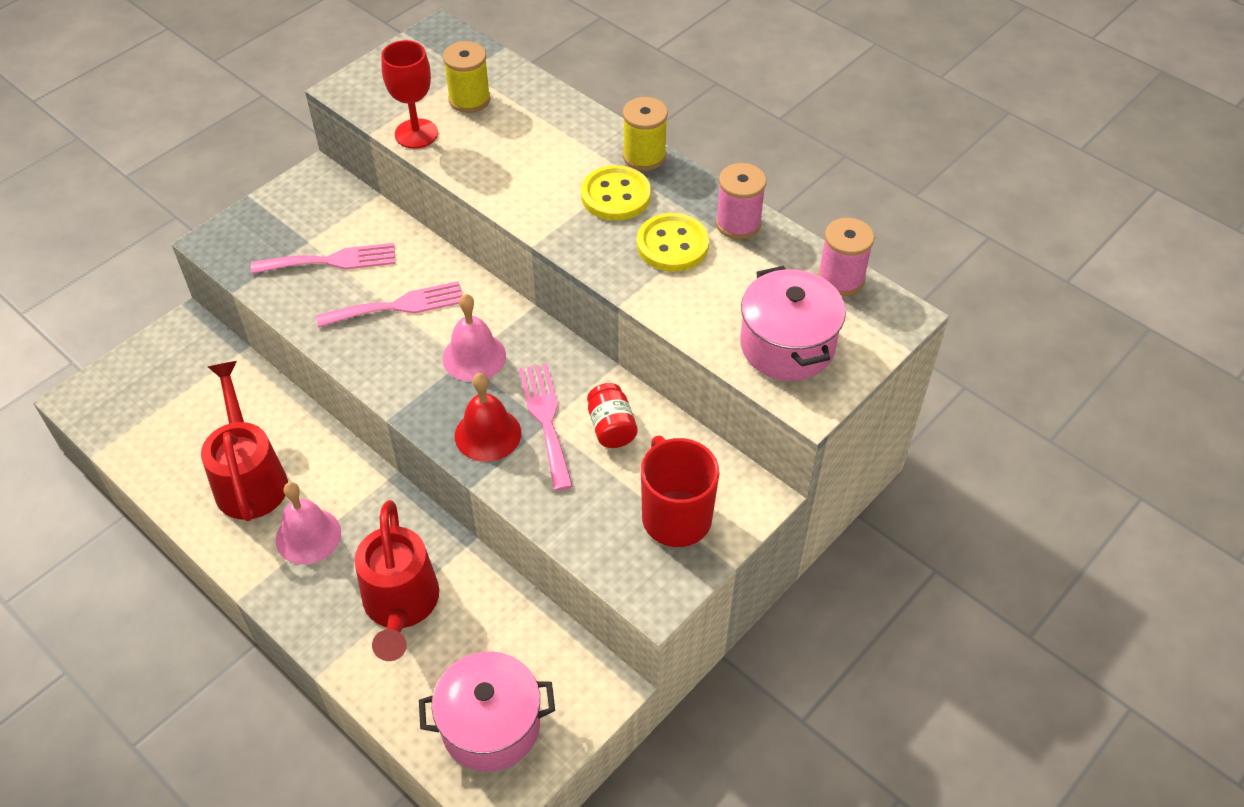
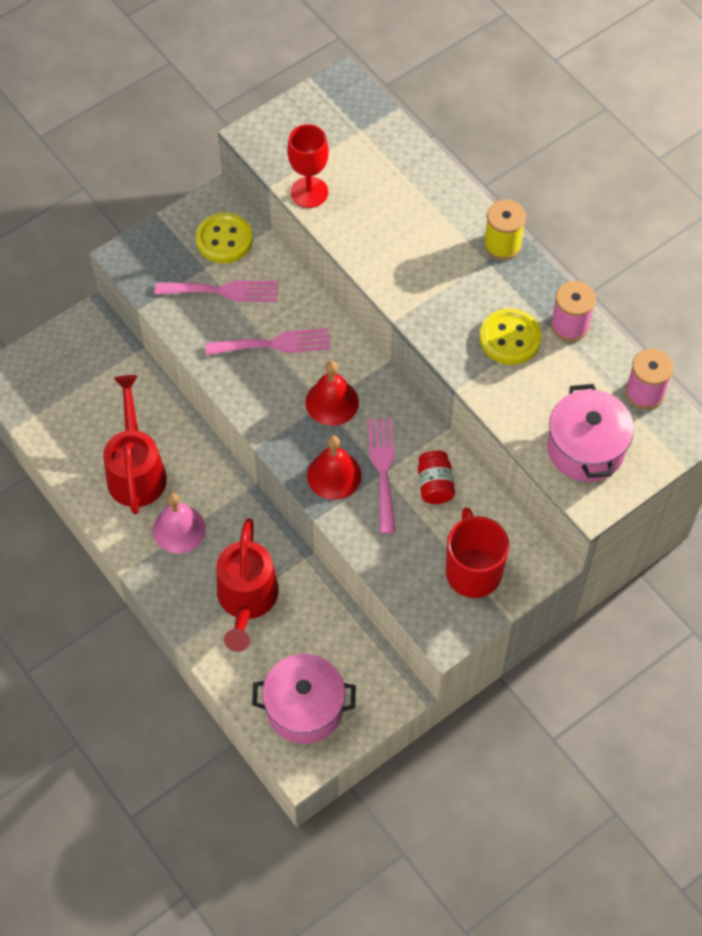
camera: 10 degrees right, 10 degrees up
yellow spool [443,41,491,113] -> none
pink bell [443,294,506,382] -> red bell [306,361,359,426]
yellow button [581,165,651,221] -> yellow button moved to [196,212,253,263]

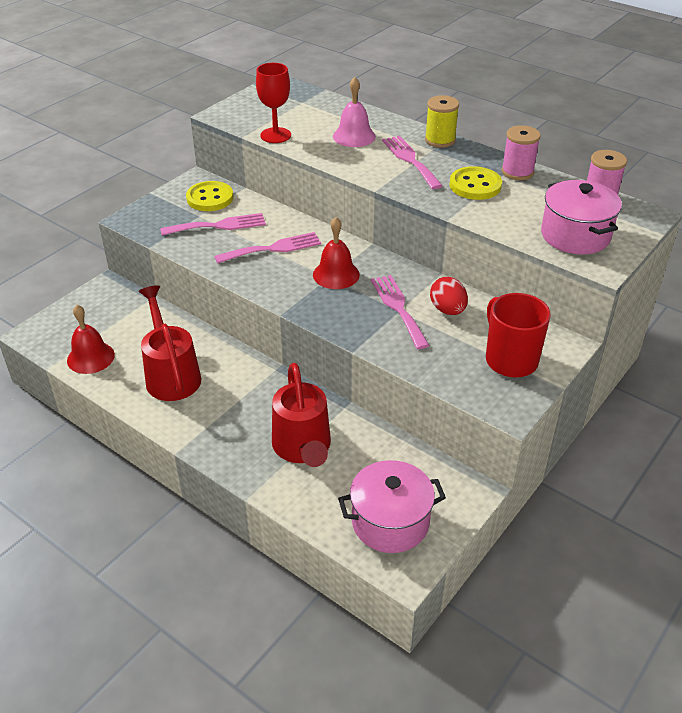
camera: 15 degrees left, 20 degrees down
pink bell [153,493,206,554] -> pink bell moved to [333,77,376,147]
red bell [307,436,362,500] -> red bell moved to [67,305,115,374]
red jar [418,450,455,504] -> red egg [430,277,468,315]
none -> pink fork [382,136,443,189]

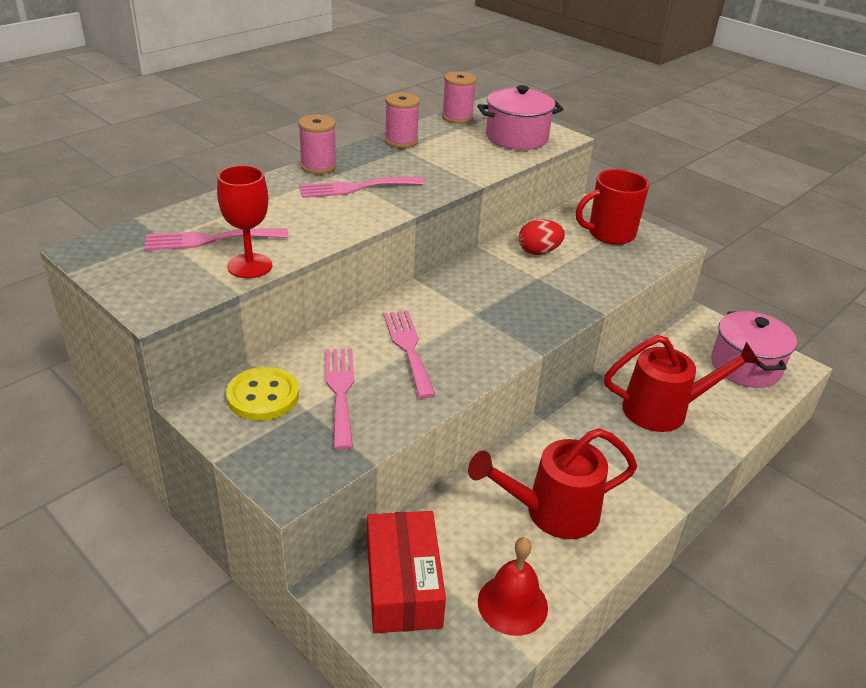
camera: 85 degrees left, 5 degrees down
red bell [313,217,360,289] -> none
pink bell [333,77,376,147] -> none
pink fork [371,275,430,349] -> pink fork moved to [144,228,288,250]
yellow spool [425,95,459,148] -> pink spool [298,114,337,174]
yellow button [449,166,502,200] -> none
none -> red box [367,511,446,633]

